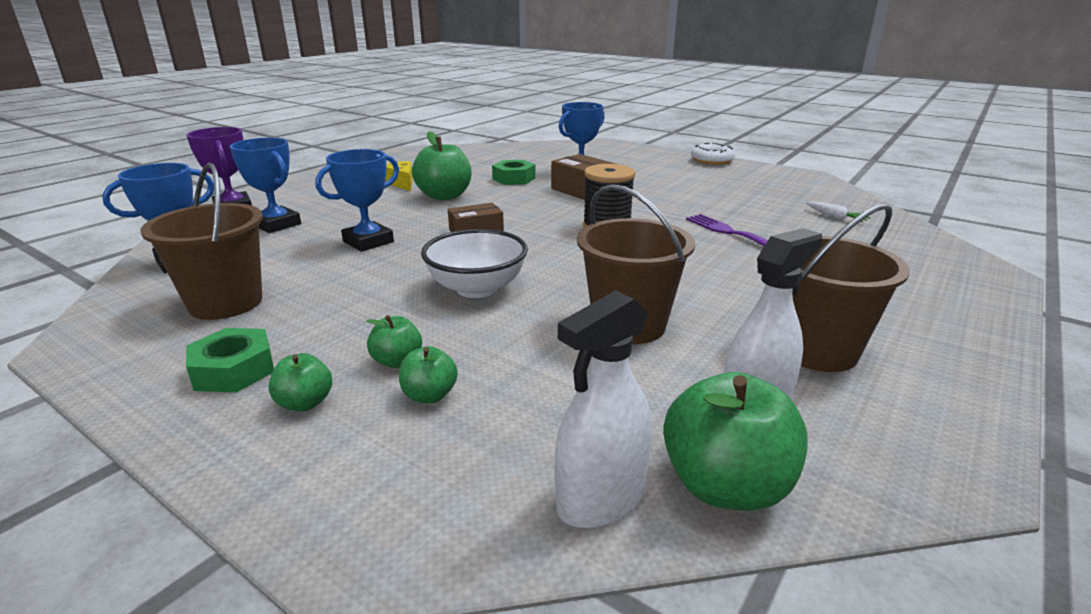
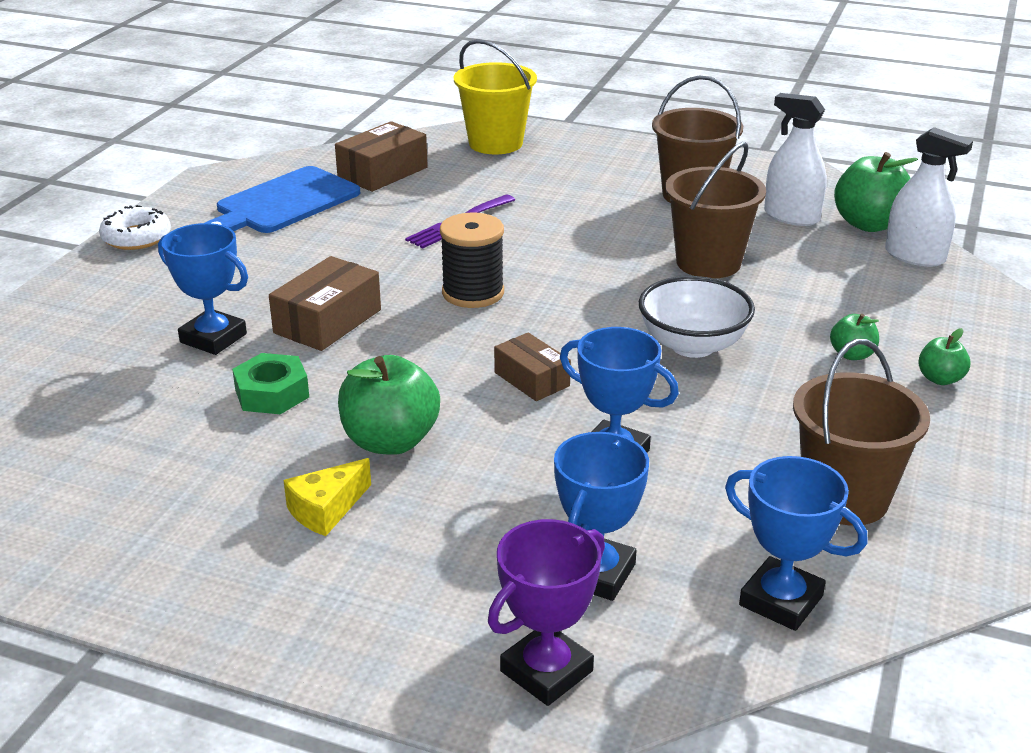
camera: 105 degrees left, 5 degrees up
green nut [186,328,274,393] -> none
green apple [399,346,458,403] -> none
white carrot [806,201,871,222] -> brown box [335,121,428,192]
none -> blue cutting board [205,166,360,233]
none -> yellow bucket [454,39,537,154]

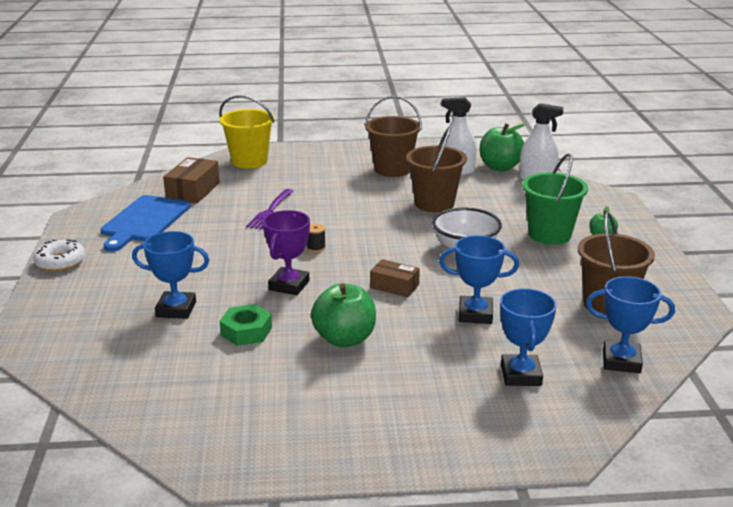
camera: 25 degrees left, 5 degrees down
brown box [269,256,381,351] -> none
yellow cheese [284,458,371,536] -> none
black spool [440,213,504,308] -> black spool [307,224,326,252], size x0.47
purple trophy [488,519,605,706] -> purple trophy moved to [262,210,310,295]
green apple [830,314,879,360] -> green bucket [522,153,588,245]

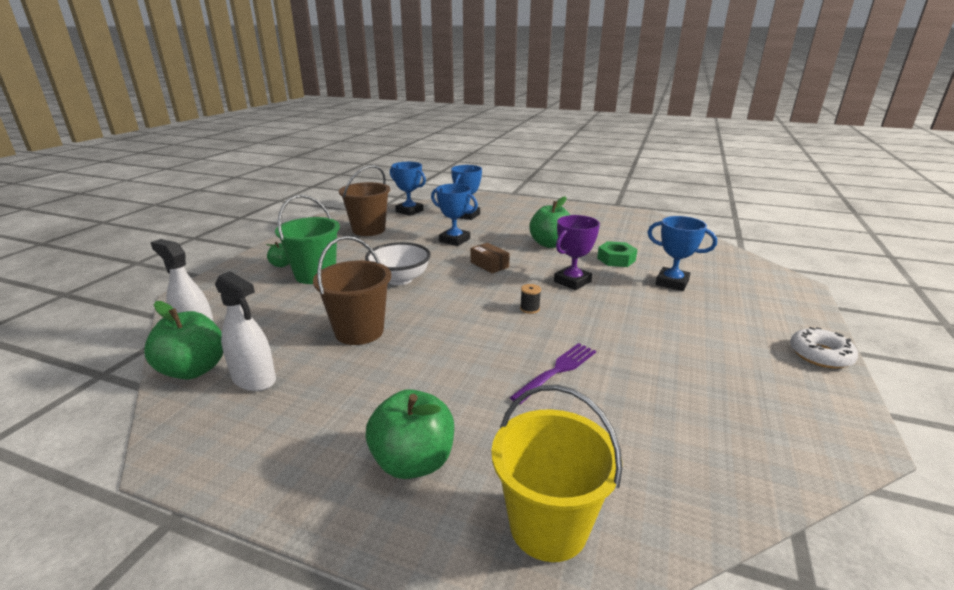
camera: 155 degrees left, 0 degrees up
blue cutting board [100,195,190,252] -> none
brown box [163,157,220,204] -> none
brown bucket [365,96,422,177] -> none
none -> green apple [365,389,454,479]

